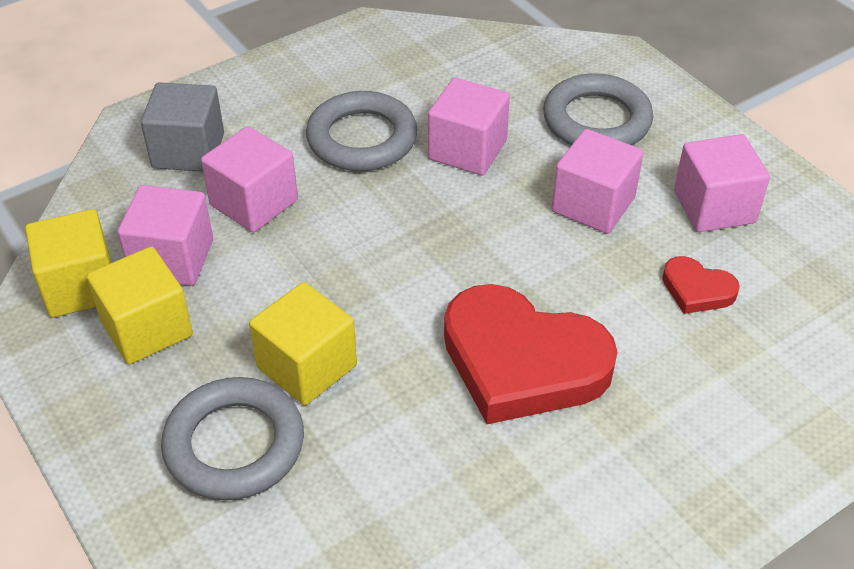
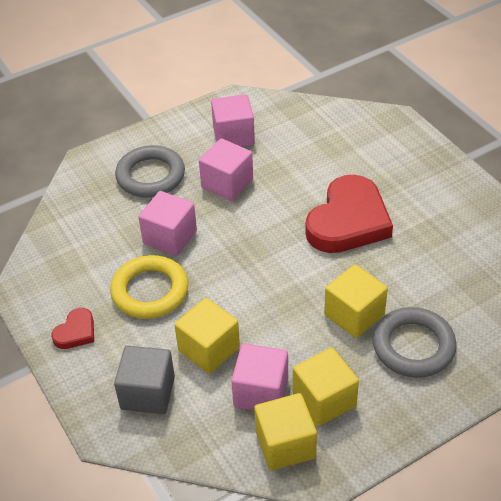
camera: 85 degrees left, 0 degrees up
pink cube [201,126,298,232] -> yellow cube [174,298,240,374]
grey ring [306,91,418,171] -> yellow ring [110,255,188,319]
red heart [662,256,740,314] -> red heart moved to [51,308,94,349]

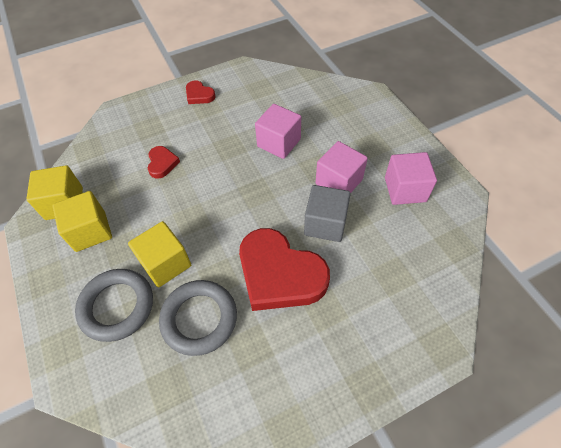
camera: 95 degrees right, 10 degrees up
yellow ring [110,255,188,319] -> none
grey cube [114,345,175,414] -> grey cube moved to [304,185,351,242]
grey ring [115,145,185,197] -> grey ring moved to [159,280,237,356]
yellow cube [174,298,240,374] -> red heart [148,146,180,179]
pink cube [231,343,288,410] -> none

